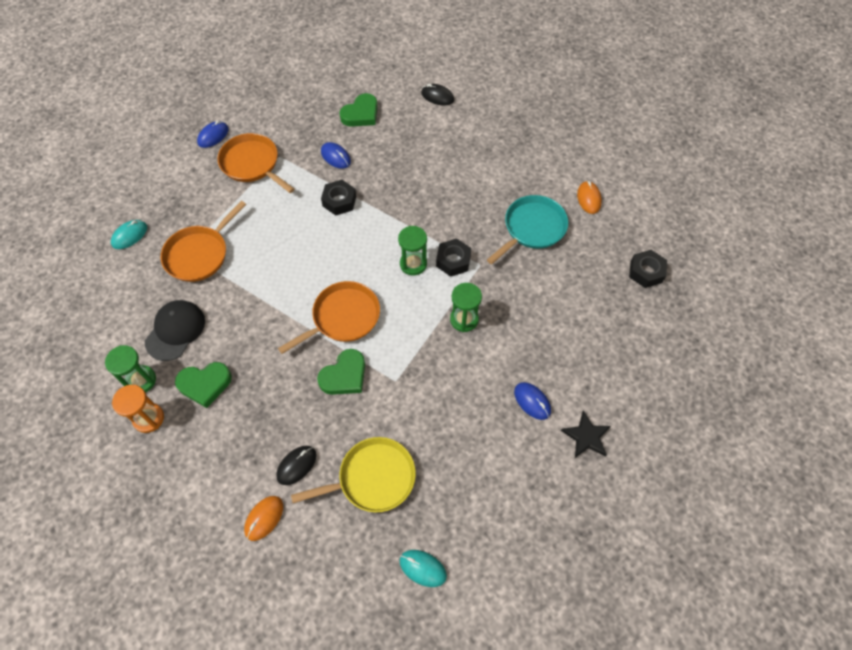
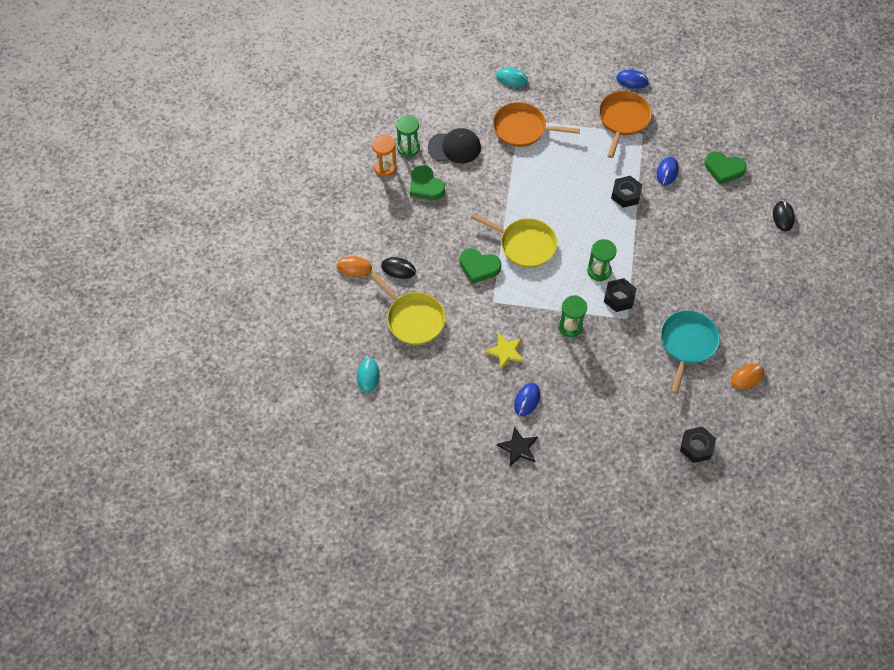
camera: 65 degrees right, 0 degrees up
orange pan [278,281,380,354] -> yellow pan [471,213,557,268]
turquoise pan [487,195,568,264] -> turquoise pan turned 90 degrees counterclockwise [661,311,720,394]
none -> yellow star [485,333,524,370]

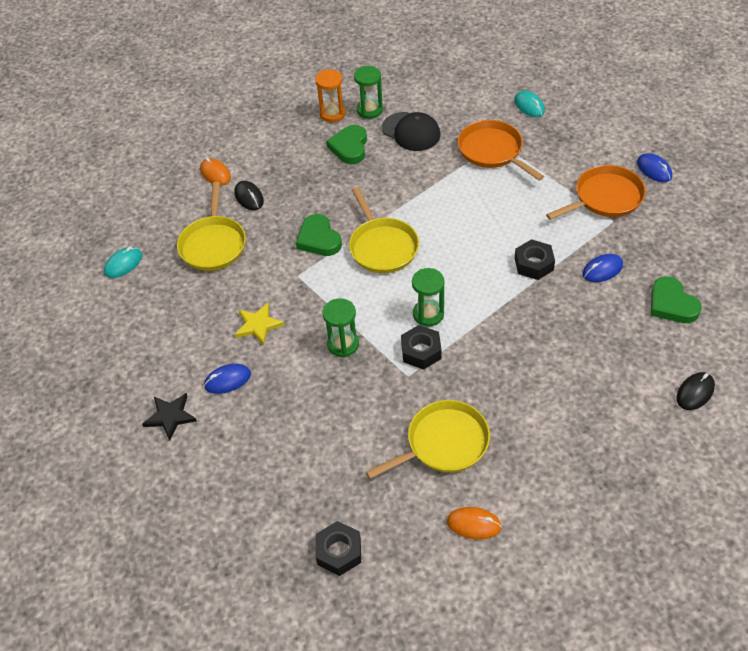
camera: 45 degrees right, 10 degrees down
turquoise pan [661,311,720,394] -> yellow pan [366,400,490,479]

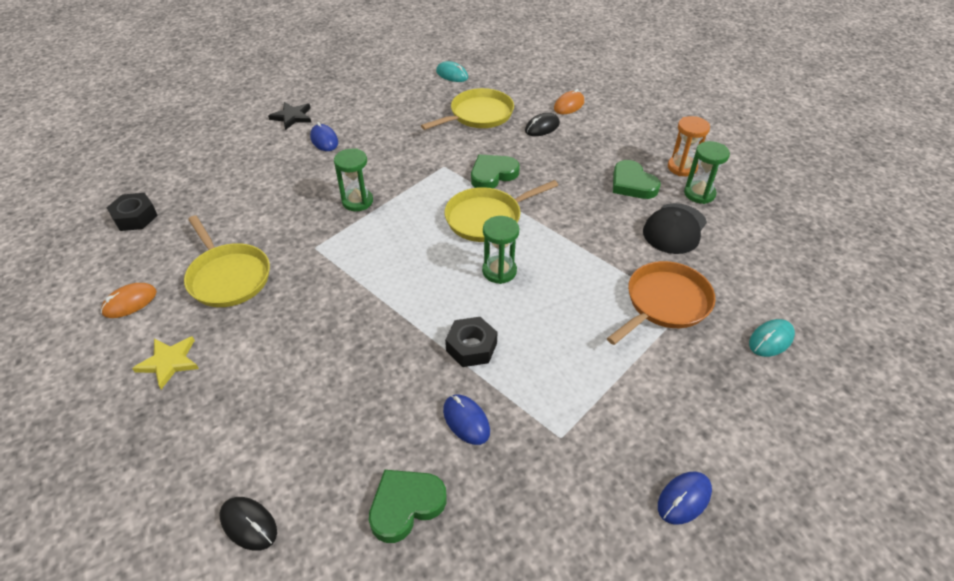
camera: 80 degrees right, 5 degrees down
yellow pan [177,182,246,271] -> yellow pan turned 150 degrees clockwise [421,88,514,130]
yellow star [235,303,284,345] -> yellow star moved to [132,336,199,389]
green heart [326,125,367,164] -> green heart turned 120 degrees counterclockwise [613,160,661,199]
black nut [401,325,442,370] -> none
green hourglass [412,268,445,327] -> green hourglass moved to [482,216,519,284]
orange mouse [447,507,502,540] -> orange mouse turned 45 degrees clockwise [101,283,157,318]
orange pan [546,165,646,220] -> none

